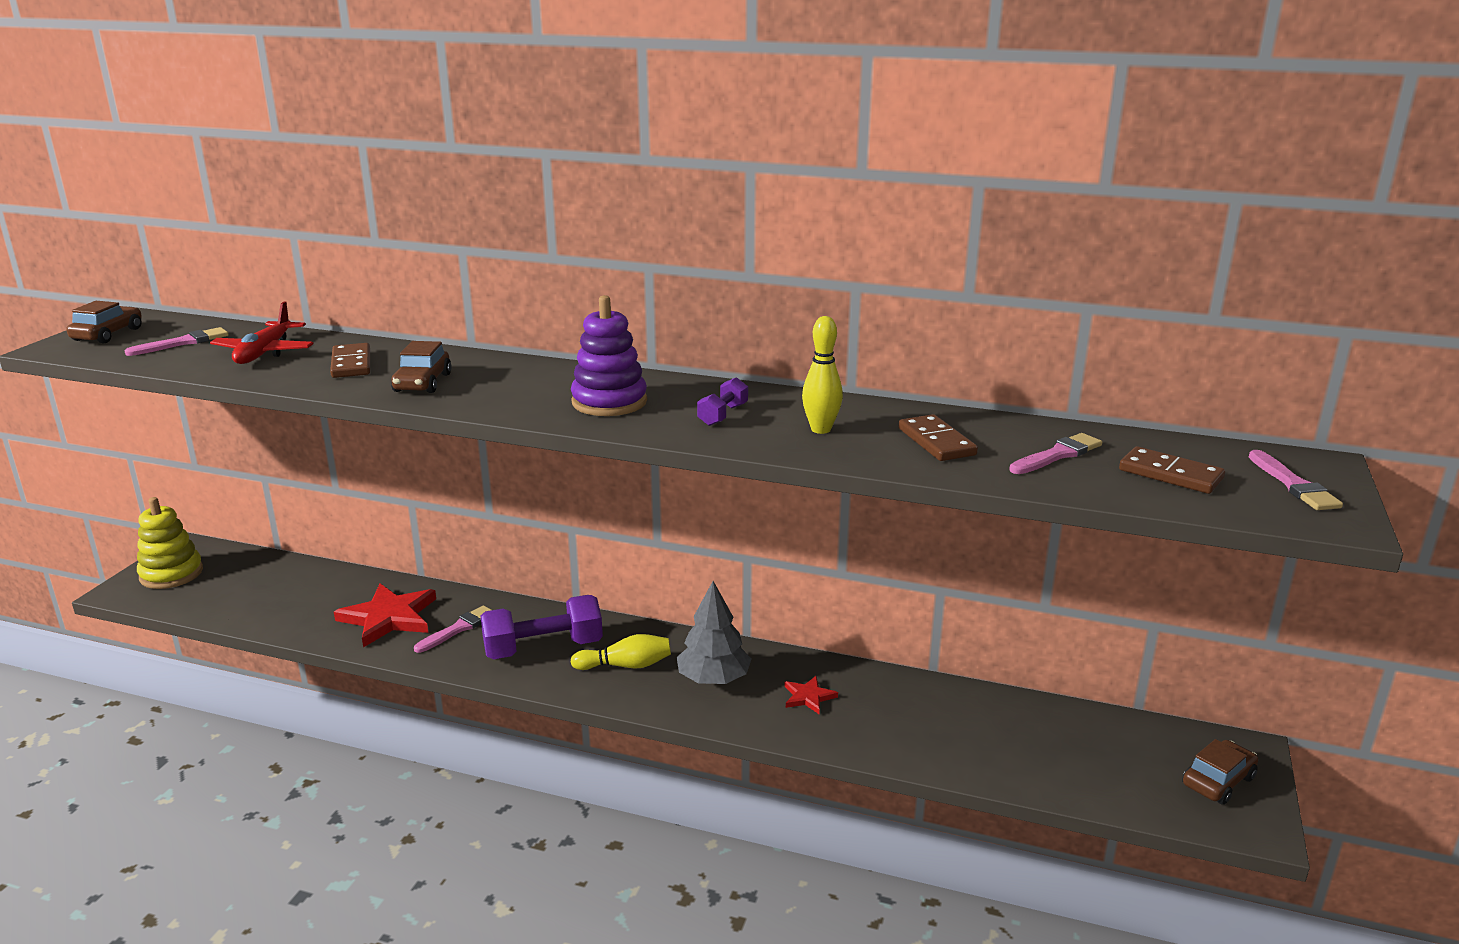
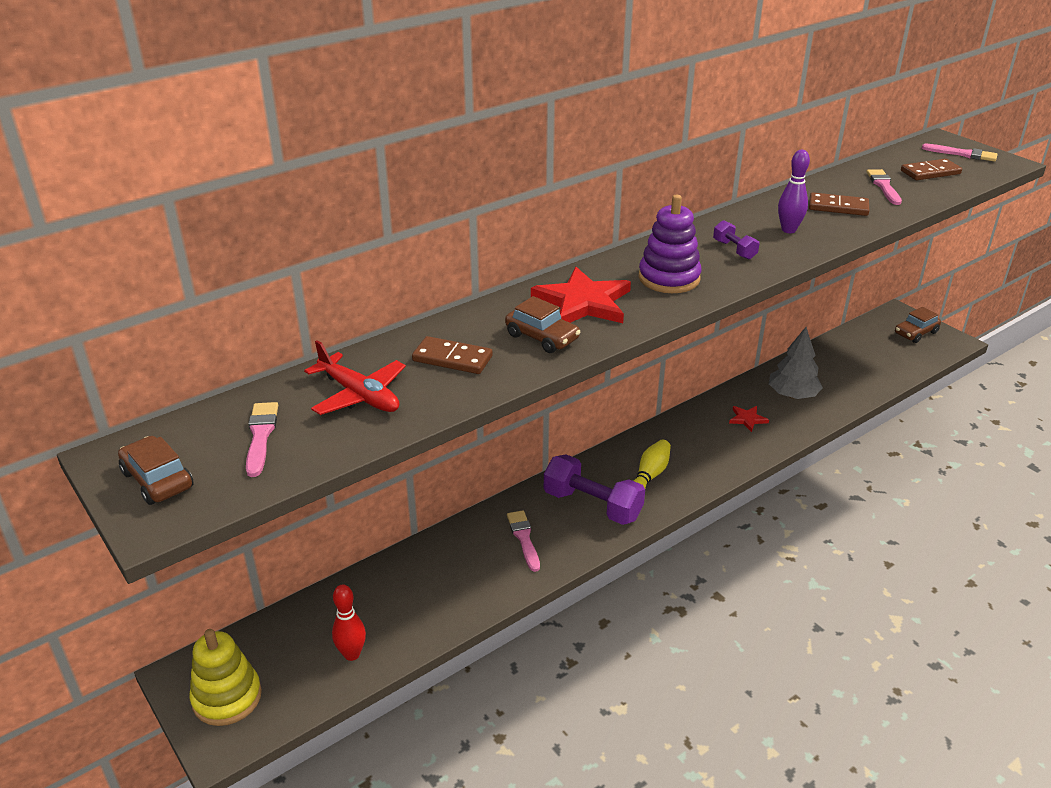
camera: 55 degrees left, 10 degrees up
red star [334,583,436,648] -> red star moved to [531,267,631,323]
purple dumbbell [481,595,603,659] -> purple dumbbell turned 75 degrees counterclockwise [544,454,645,525]
grey tree [677,581,751,684] -> grey tree moved to [769,327,823,399]
yellow bowling pin [802,316,843,434] -> purple bowling pin [778,150,810,233]
brown car [1182,739,1258,805] -> brown car turned 120 degrees counterclockwise [895,307,941,343]
none -> red bowling pin [332,584,366,661]

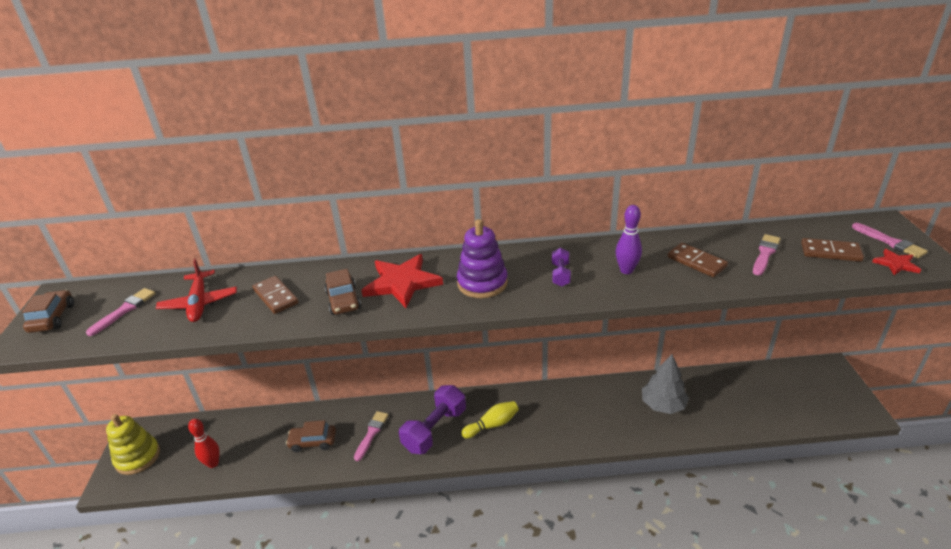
camera: 35 degrees right, 0 degrees up
purple dumbbell [544,454,645,525] -> purple dumbbell turned 60 degrees clockwise [399,385,466,454]
red star [729,406,769,432] -> red star moved to [872,249,921,275]
brown car [895,307,941,343] -> brown car moved to [286,420,336,452]

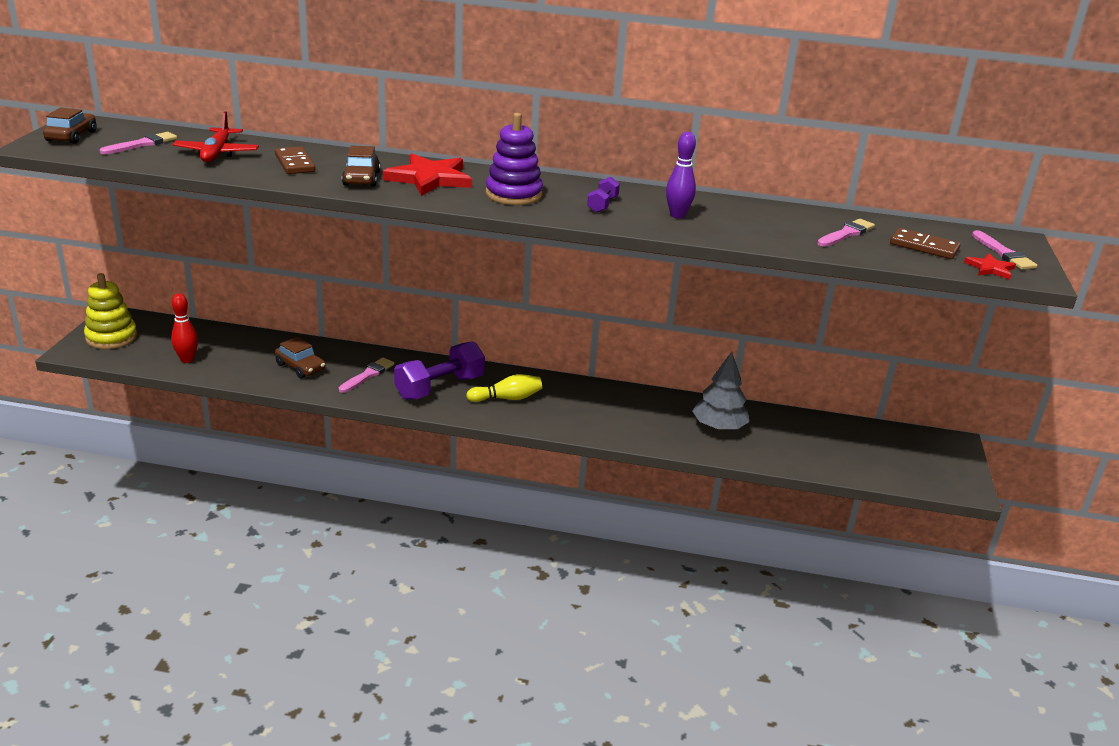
camera: 10 degrees right, 5 degrees down
brown car [286,420,336,452] -> brown car turned 150 degrees counterclockwise [275,337,325,378]
brown domino [668,243,728,277] -> none

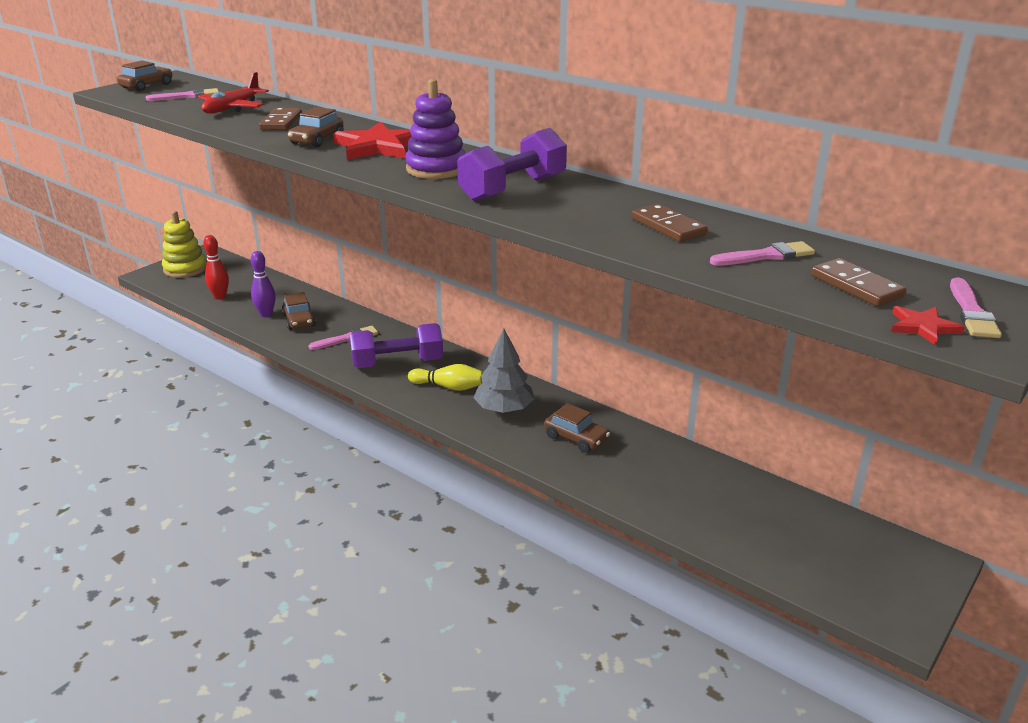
camera: 30 degrees right, 0 degrees up
purple dumbbell [587,177,620,213] -> purple dumbbell [457,128,567,202], size x2.05
purple bowling pin [666,132,696,219] -> purple bowling pin moved to [251,251,276,317]
grey tree [692,352,750,431] -> grey tree moved to [473,328,535,413]
none -> brown car [544,403,610,453]
none -> brown domino [632,204,708,242]

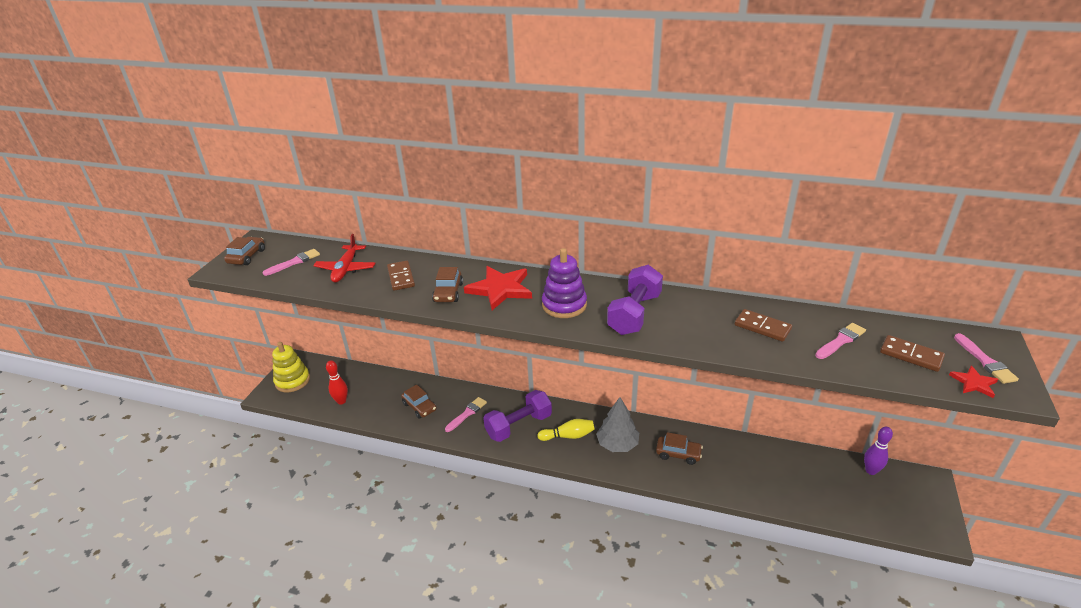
camera: 20 degrees left, 5 degrees up
purple bowling pin [251,251,276,317] -> purple bowling pin moved to [864,427,893,475]

